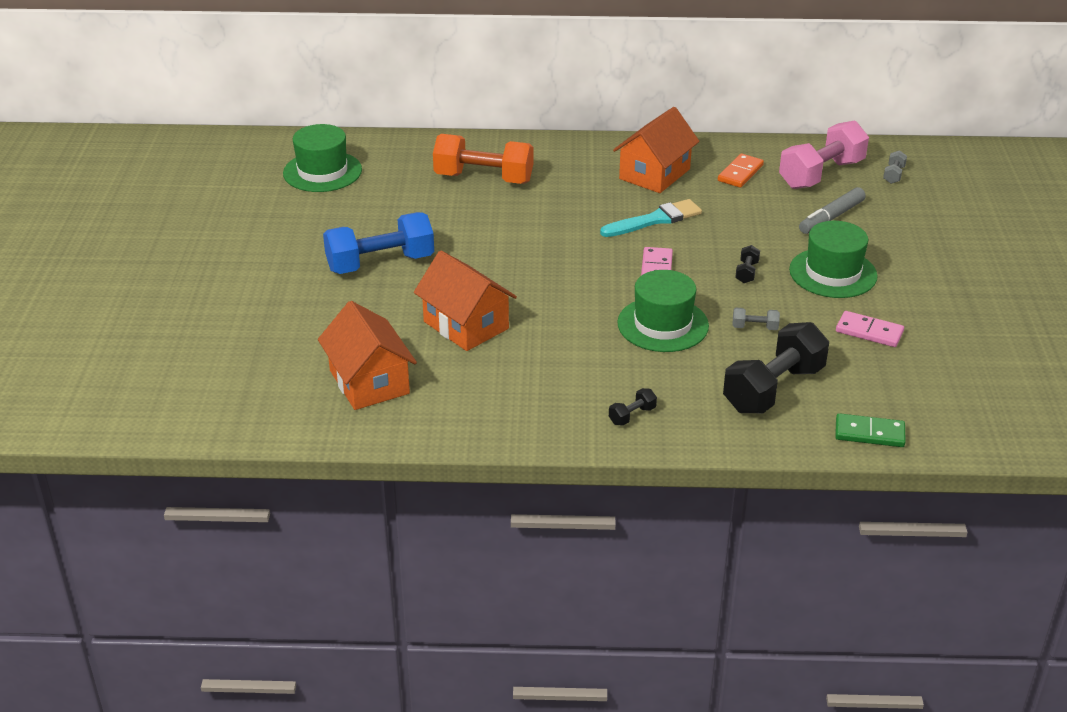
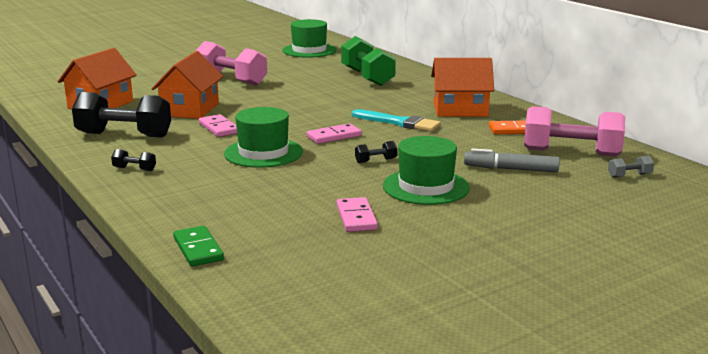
camera: 55 degrees right, 15 degrees down
blue dumbbell [323,212,434,274] -> pink dumbbell [196,41,267,86]
orange dumbbell [433,134,533,184] -> green dumbbell [341,36,396,86]
black dumbbell [723,322,829,413] -> black dumbbell moved to [72,92,171,138]
grey dumbbell [733,308,780,330] -> none
none -> pink domino [199,114,237,137]

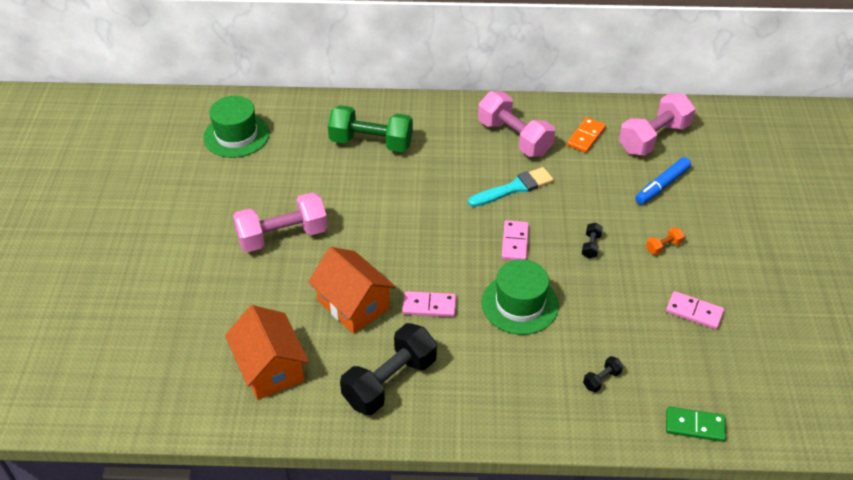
camera: 55 degrees left, 25 degrees up
black dumbbell [111,149,156,171] -> black dumbbell moved to [583,356,623,392]
green hat [383,136,470,205] -> orange dumbbell [646,227,684,255]
orange house [431,58,494,117] -> pink dumbbell [478,91,555,157]
grey marker [464,148,560,172] -> blue marker [635,157,691,205]
grey dumbbell [608,155,654,178] -> none

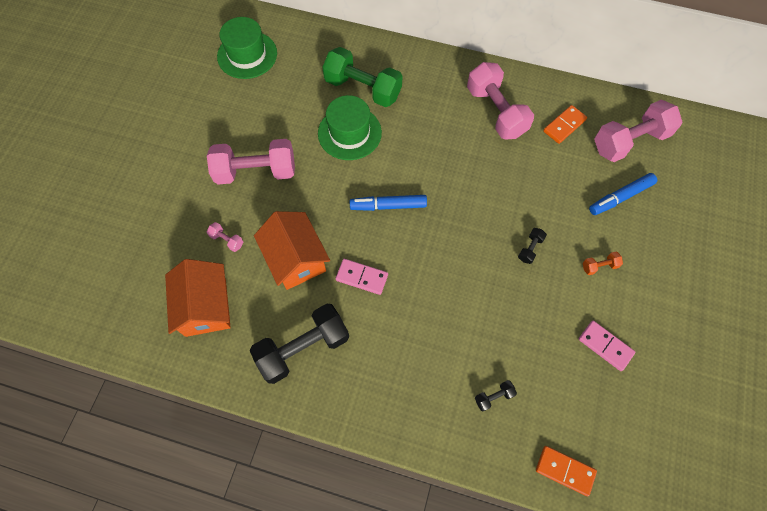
camera: 15 degrees right, 20 degrees up
turquoise brush [468,167,554,207] -> none
green hat [482,259,559,335] -> green hat moved to [318,95,382,160]
pink domino [502,220,529,260] -> none
green domino [666,406,726,442] -> orange domino [536,446,597,496]
none -> pink dumbbell [207,222,243,252]
none -> blue marker [350,195,427,211]

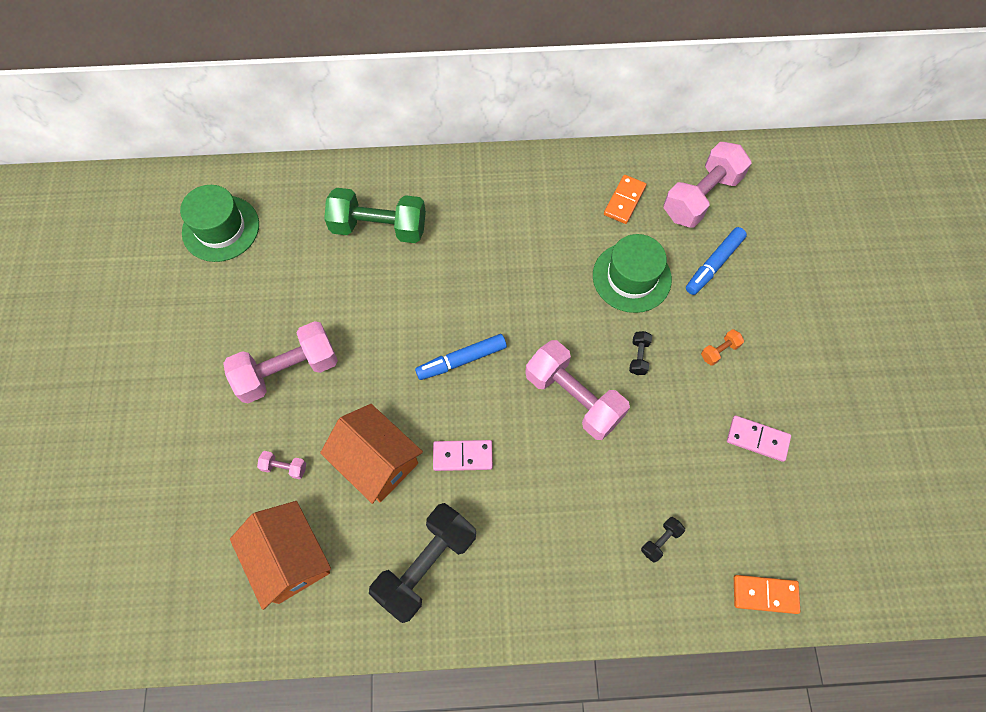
camera: 20 degrees left, 0 degrees up
green hat [318,95,382,160] -> green hat moved to [593,234,672,313]
pink dumbbell [467,62,534,139] -> pink dumbbell moved to [525,340,630,440]

